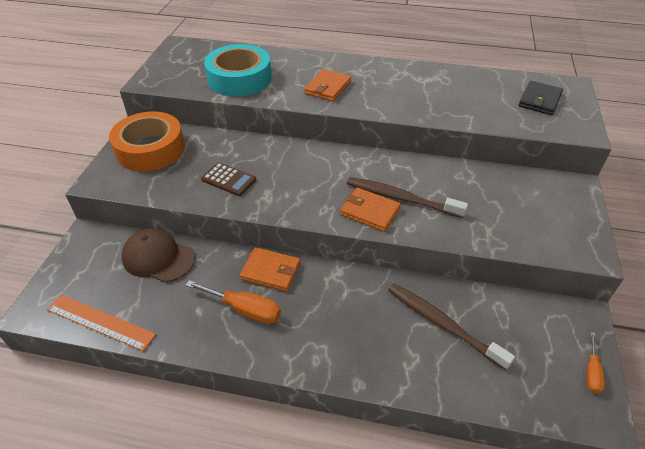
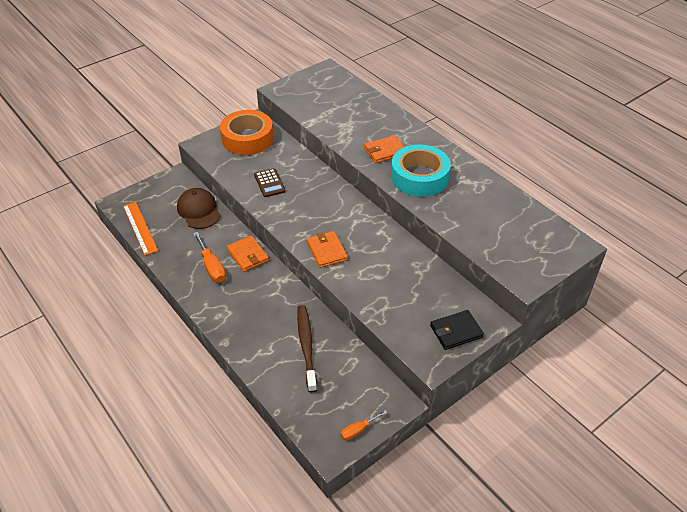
camera: 40 degrees right, 0 degrees up
turquoise tape [204,44,272,97] -> turquoise tape moved to [391,145,451,197]
brown toothbrush [347,177,468,218] -> none
black wallet [518,81,563,115] -> black wallet moved to [430,310,484,350]

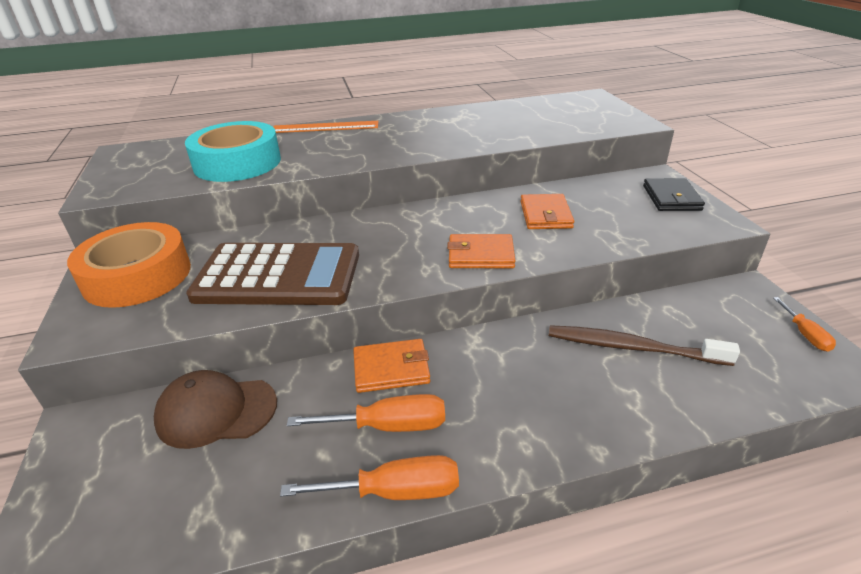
camera: 65 degrees left, 10 degrees down
orange ruler [123,202,158,255] -> orange ruler moved to [273,121,378,133]
brown calculator [254,168,286,197] -> brown calculator [186,243,359,305], size x2.19
orange wallet [364,135,405,163] -> orange wallet moved to [520,194,574,229]
turquoise tape [391,145,451,197] -> turquoise tape moved to [185,121,281,182]
none -> orange screwdriver [280,455,459,500]

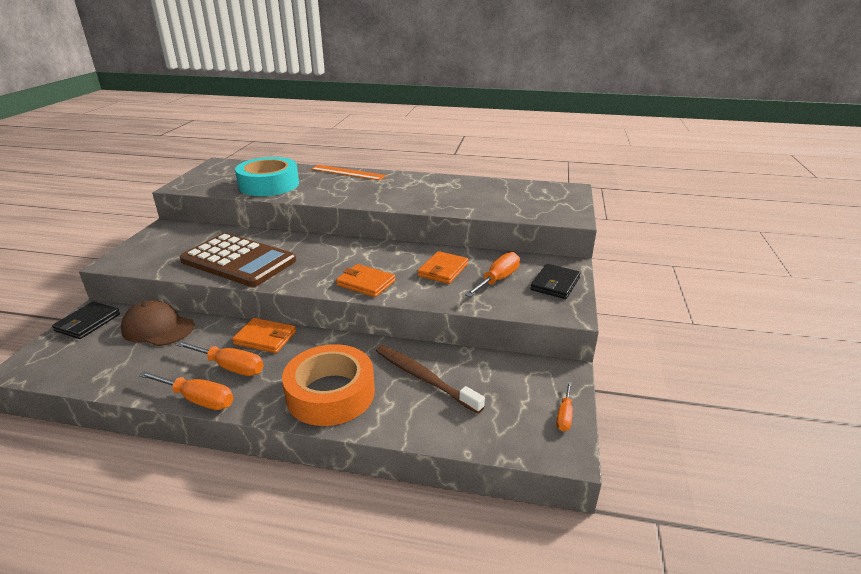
camera: 25 degrees right, 5 degrees down
orange tape [67,222,191,308] -> orange tape moved to [282,344,375,426]
none -> black wallet [52,301,120,339]
none -> orange screwdriver [465,252,520,297]

